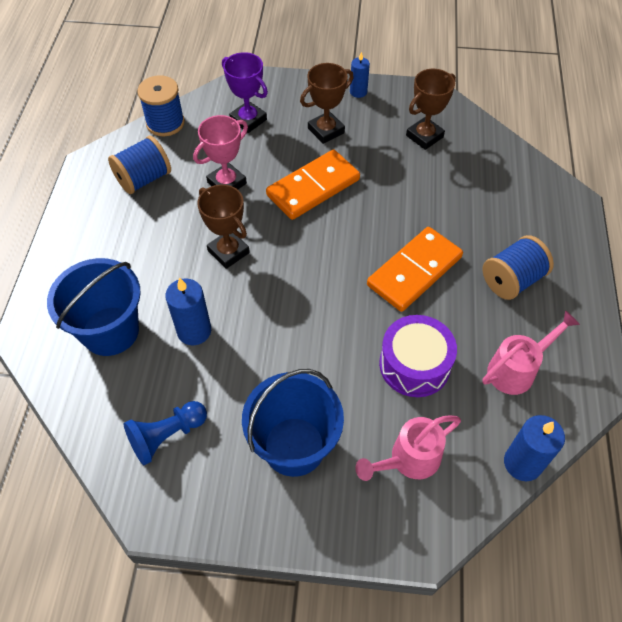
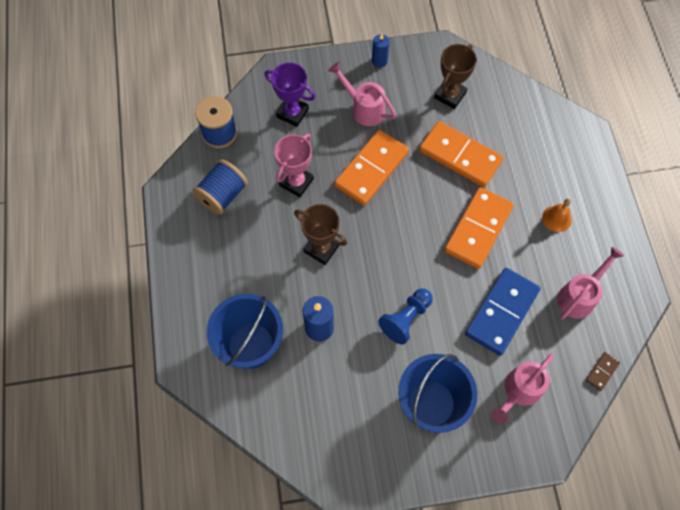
camera: 15 degrees left, 10 degrees up
blue pawn [124,401,207,465] -> blue pawn moved to [378,288,433,344]
brown trophy [300,63,354,144] -> pink watering can [328,62,396,126]
purple drum [379,315,457,397] -> blue domino [465,268,540,356]
blue spool [483,235,554,300] -> orange bell [542,198,572,232]
blue candle [504,415,565,481] -> brown domino [586,352,620,391]
none -> orange domino [419,121,503,187]

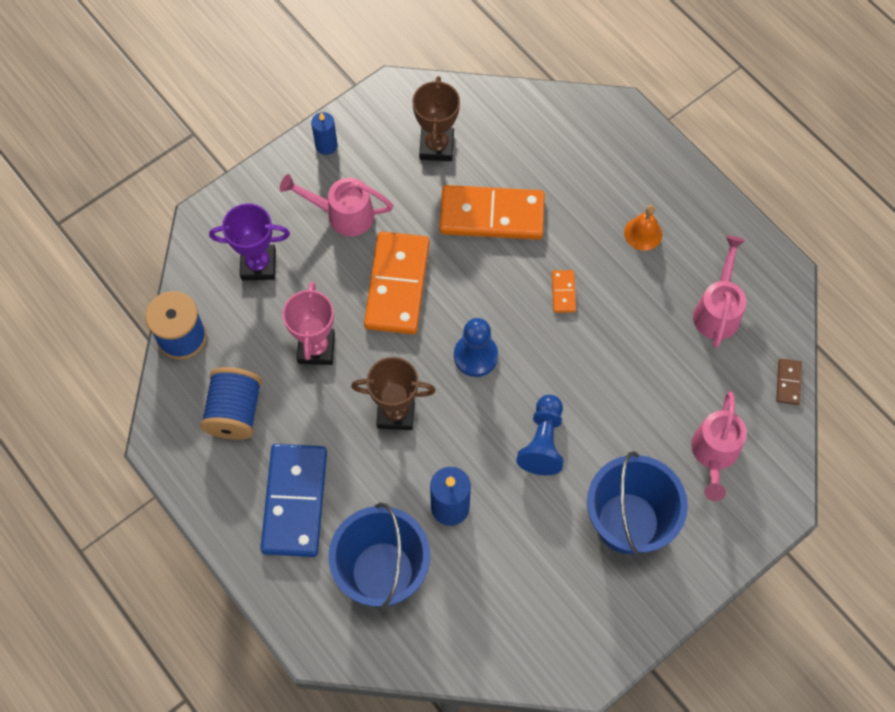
camera: 30 degrees left, 0 degrees up
orange domino [444,187,514,269] -> orange domino [552,270,576,313], size x0.43
blue domino [465,268,540,356] -> blue domino moved to [260,444,327,557]
none -> blue pawn [454,318,498,377]

